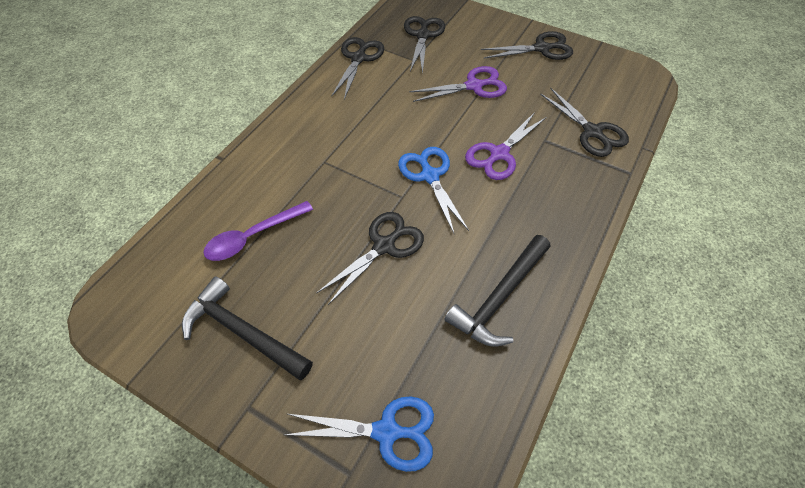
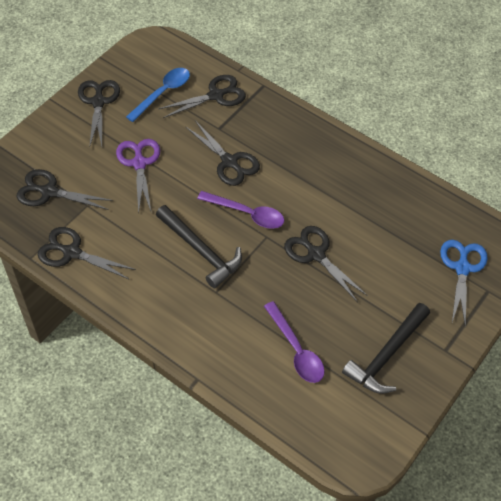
camera: 85 degrees left, 0 degrees up
blue scissors [398,147,469,233] -> purple spoon [197,191,284,229]
black hammer [444,235,550,346] -> black hammer moved to [156,205,242,288]
purple scissors [465,112,547,180] -> black scissors [186,120,260,186]
none -> blue spoon [126,68,190,122]

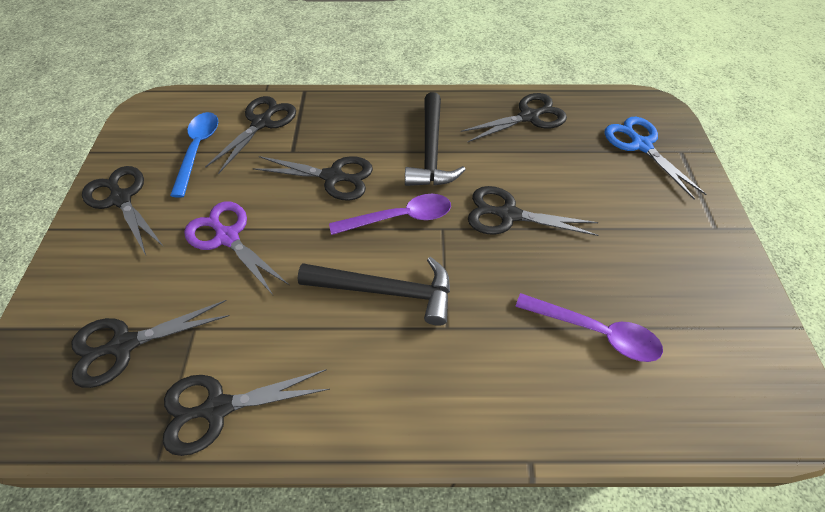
camera: 35 degrees left, 0 degrees up
black hammer [342,303,430,394] -> black hammer moved to [405,92,466,186]
none -> black scissors [461,93,567,142]

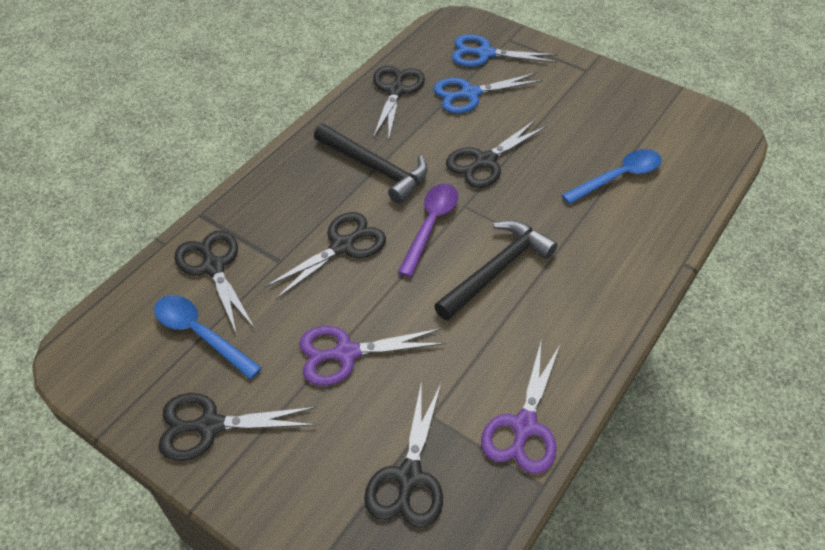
camera: 55 degrees left, 5 degrees down
black scissors [163,369,330,456] -> purple scissors [481,342,561,474]
purple spoon [515,293,663,362] -> blue spoon [561,149,662,204]
none -> blue scissors [434,73,543,114]

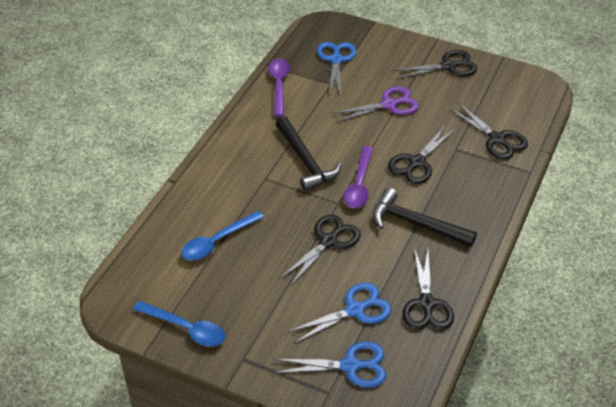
camera: 170 degrees right, 5 degrees down
blue spoon [154,295,262,379] -> blue spoon moved to [133,301,226,347]
black scissors [364,380,443,528] -> blue scissors [317,42,357,96]
black hammer [434,221,558,320] -> black hammer turned 60 degrees counterclockwise [276,116,341,191]
purple scissors [481,342,561,474] -> purple spoon [268,59,290,117]

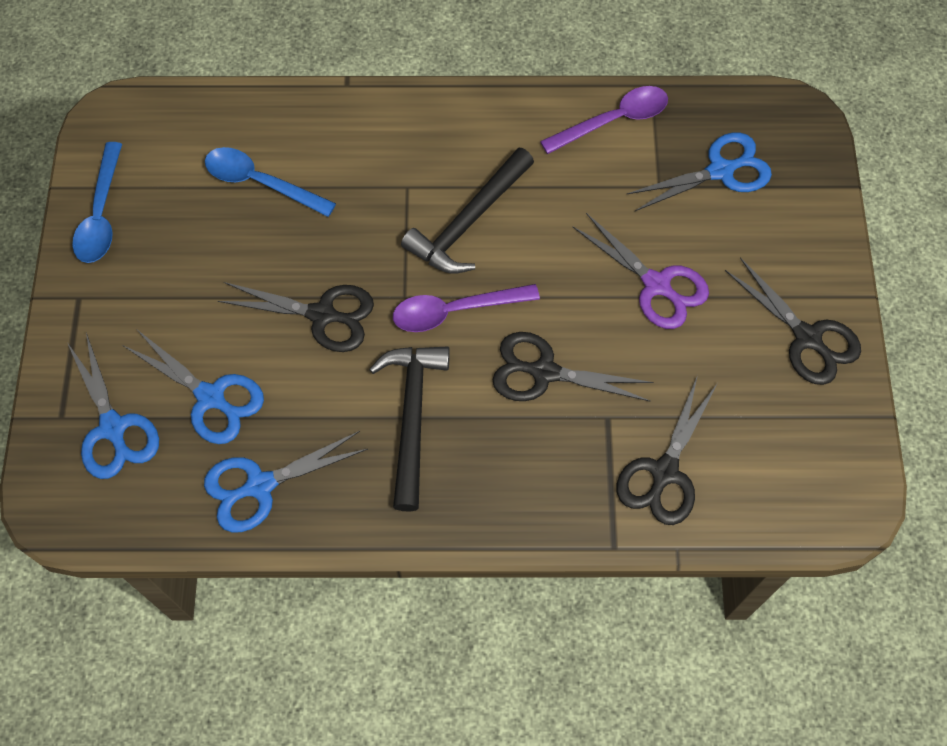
camera: 65 degrees right, 20 degrees up
black scissors [402,248,454,330] -> blue scissors [204,431,368,533]

